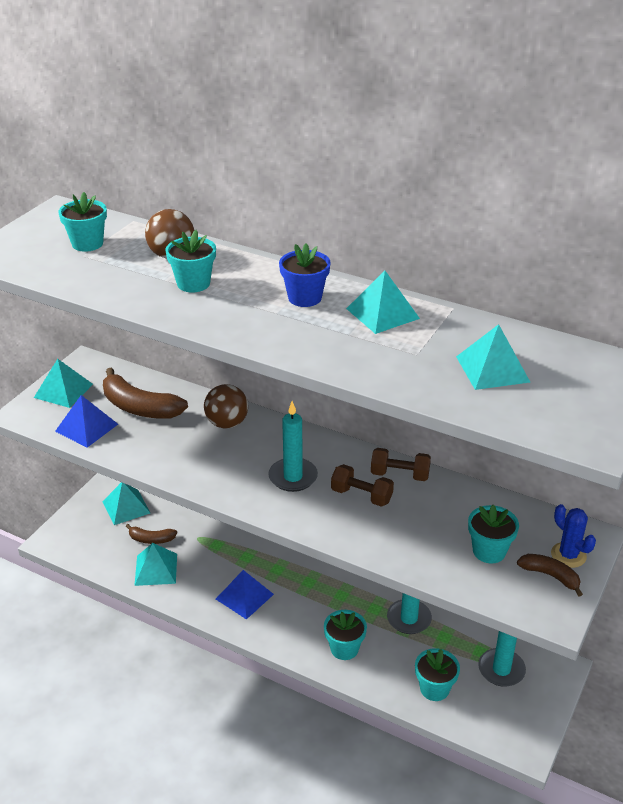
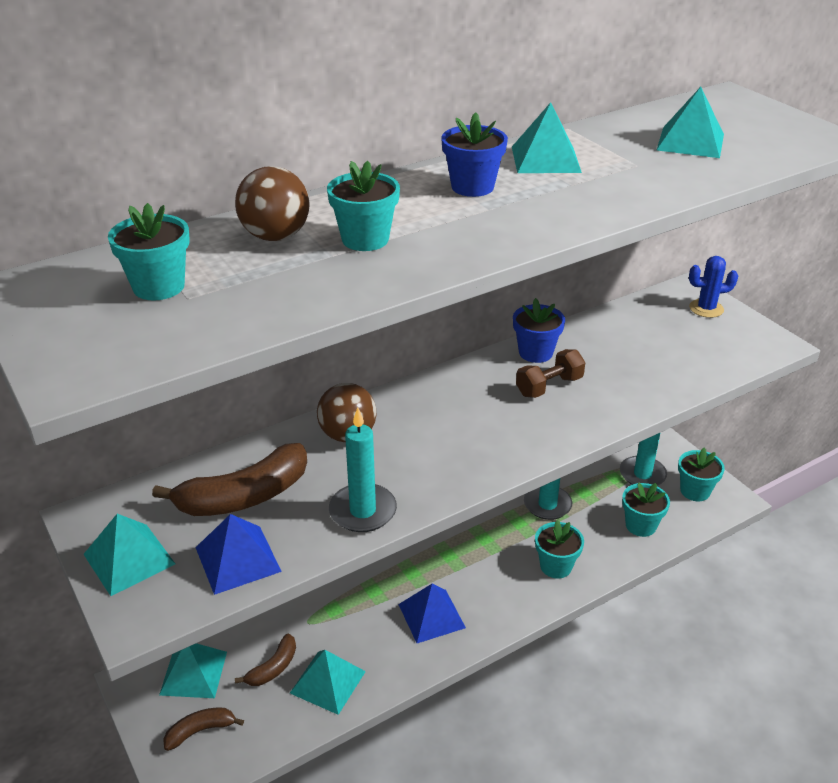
camera: 60 degrees left, 0 degrees up
turquoise candle [268,401,318,492] -> turquoise candle moved to [329,408,397,532]
brown dumbbell [371,448,431,481] -> blue flower pot [513,298,565,363]
turquoise flower pot [468,505,519,564] -> turquoise flower pot moved to [678,448,725,501]
brown banana [517,554,583,597] -> brown banana moved to [163,708,244,751]

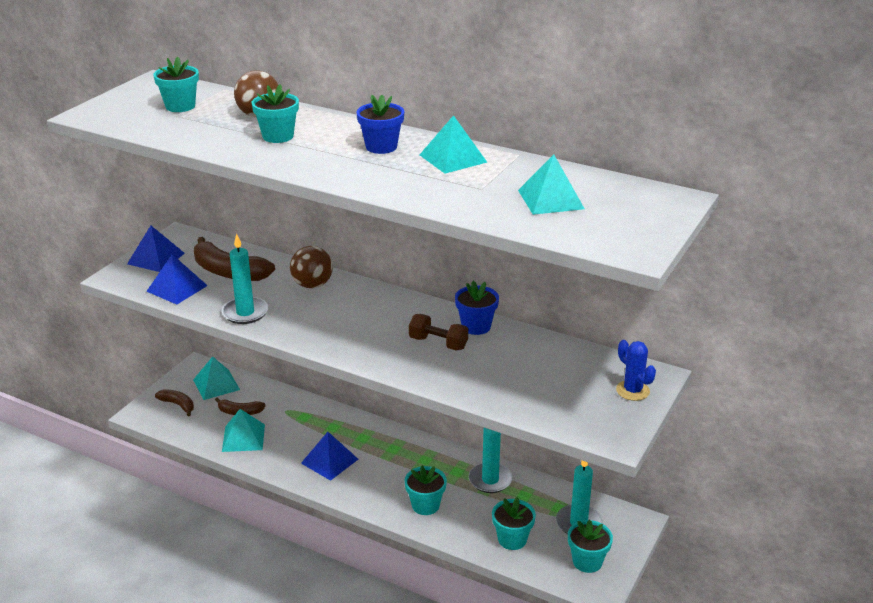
camera: 60 degrees right, 5 degrees down
turquoise pyramid [83,514,175,596] -> blue pyramid [127,226,185,272]

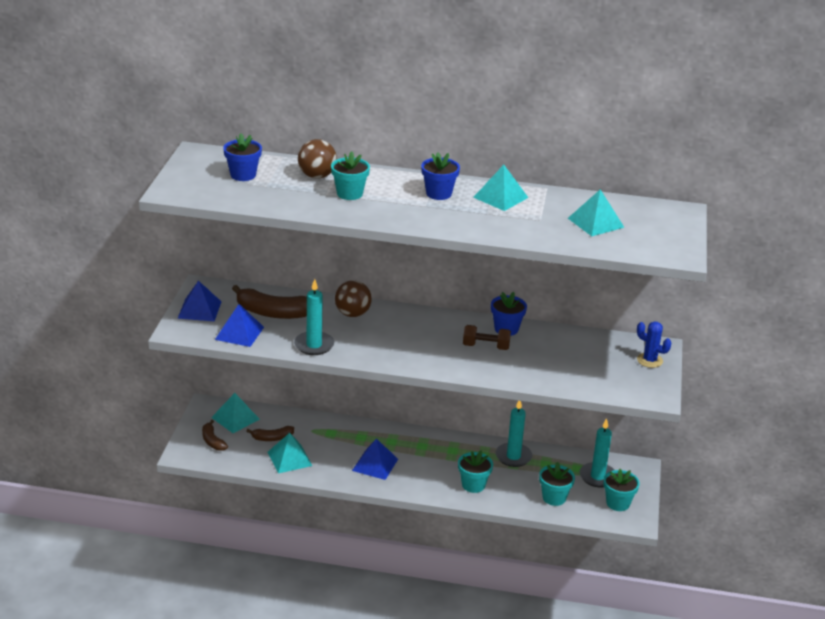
camera: 20 degrees left, 0 degrees up
turquoise flower pot [153,57,199,112] -> blue flower pot [223,133,262,181]
brown banana [155,389,194,416] -> brown banana turned 135 degrees counterclockwise [202,420,228,451]

